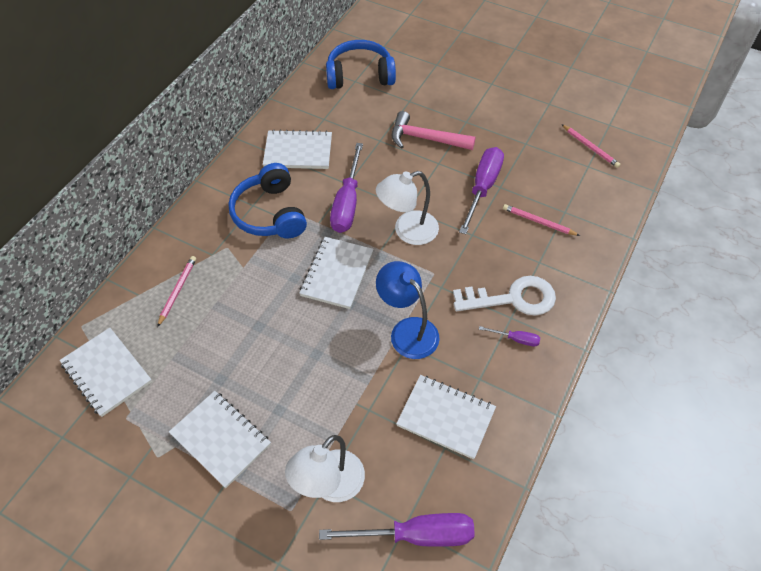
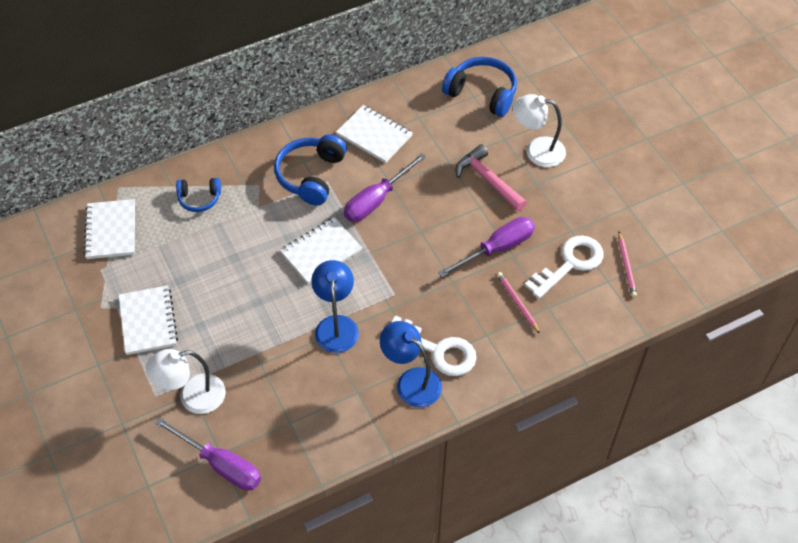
camera: 35 degrees right, 0 degrees up
pink pencil [157,256,196,327] -> blue headphones [176,178,221,212]
white lamp [376,171,439,245] -> white lamp moved to [513,94,566,167]
white notebook [396,375,496,460] -> none
purple screwdriver [479,326,540,346] -> blue lamp [380,321,442,407]
none -> white key [525,235,604,299]

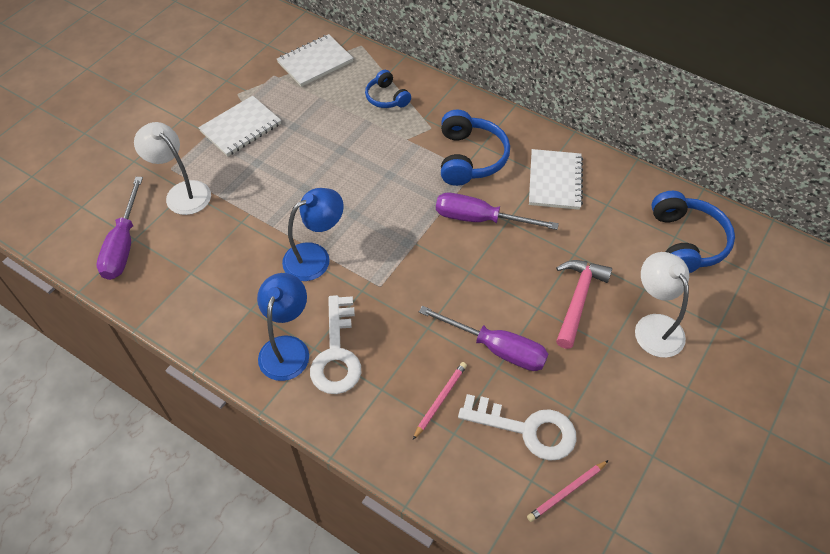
camera: 60 degrees right, 0 degrees up
blue headphones [274,134,347,205] -> blue headphones turned 105 degrees clockwise [441,109,510,186]
white notebook [280,217,362,284] -> none

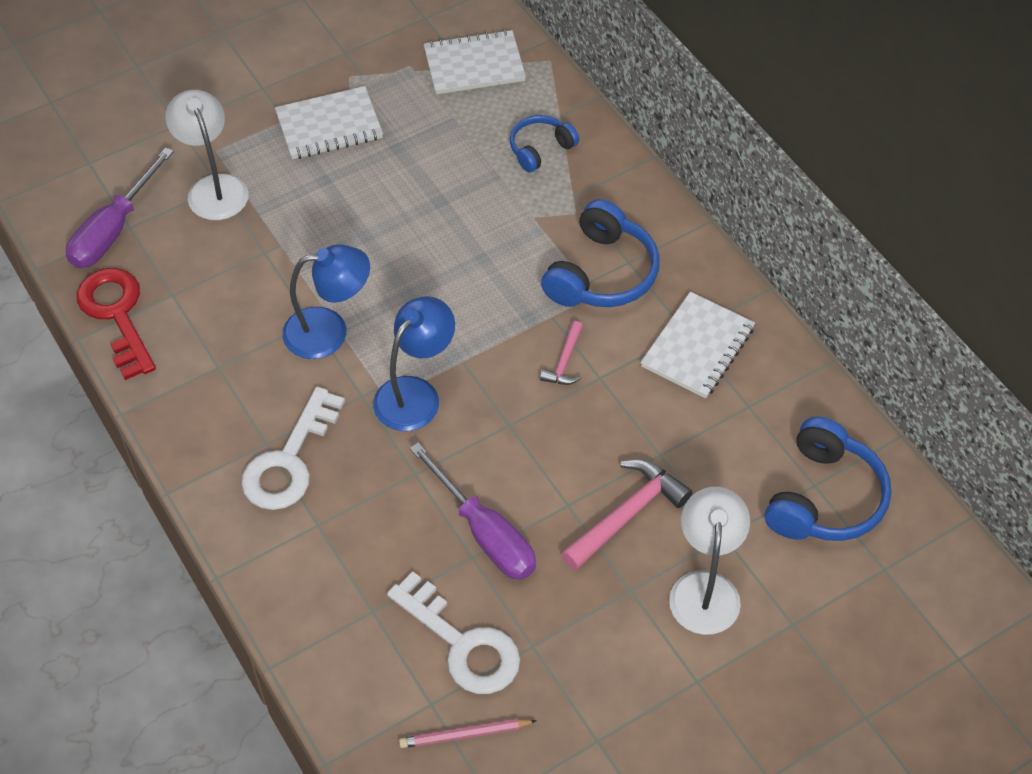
camera: 25 degrees right, 0 degrees up
blue lamp [257,273,309,381] -> blue lamp moved to [373,296,455,431]
blue headphones [365,70,411,108] -> blue headphones turned 60 degrees clockwise [510,115,579,173]
pink pencil [413,362,467,440] -> none
purple screwdriver [436,193,559,230] -> pink hammer [540,321,583,385]
none -> red key [77,268,156,380]

